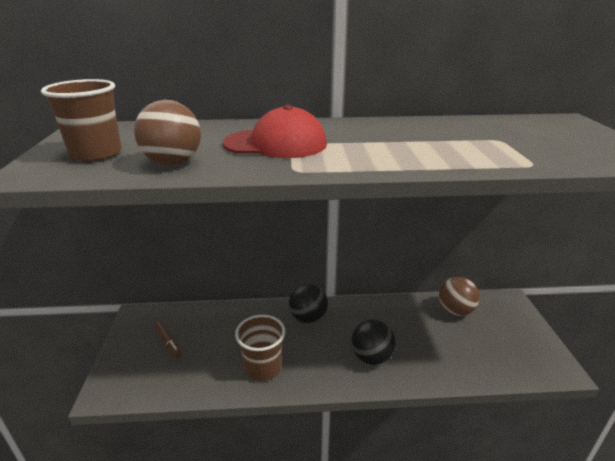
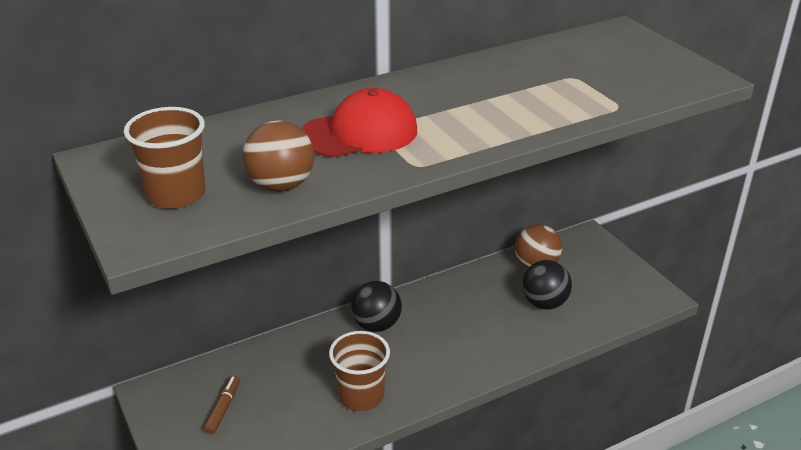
camera: 25 degrees left, 5 degrees up
brown marker [154,322,182,359] -> brown marker turned 105 degrees counterclockwise [204,376,240,434]
black ball [351,319,396,365] -> black ball moved to [522,260,572,309]

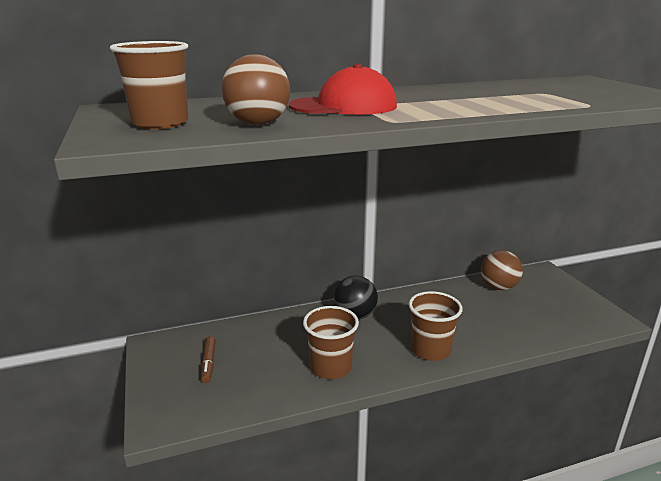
camera: 10 degrees right, 10 degrees down
brown marker [204,376,240,434] -> brown marker turned 150 degrees clockwise [201,336,216,383]
black ball [522,260,572,309] -> none
none -> brown cup [409,291,463,361]

